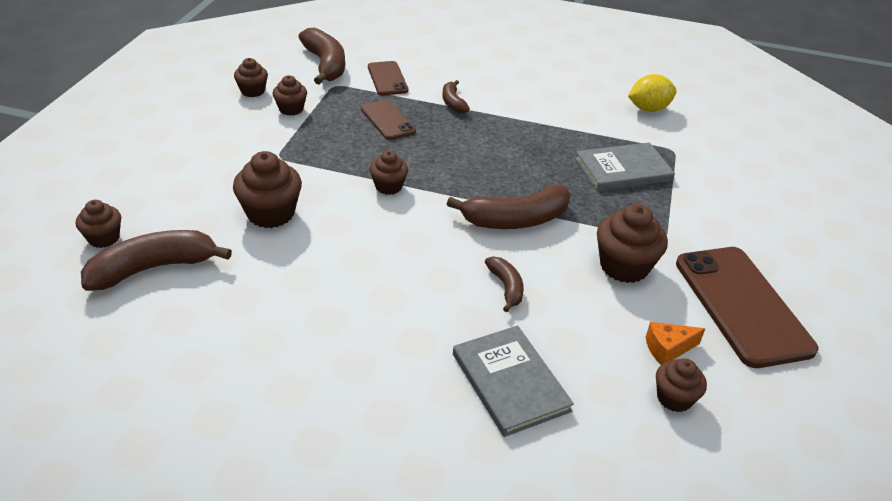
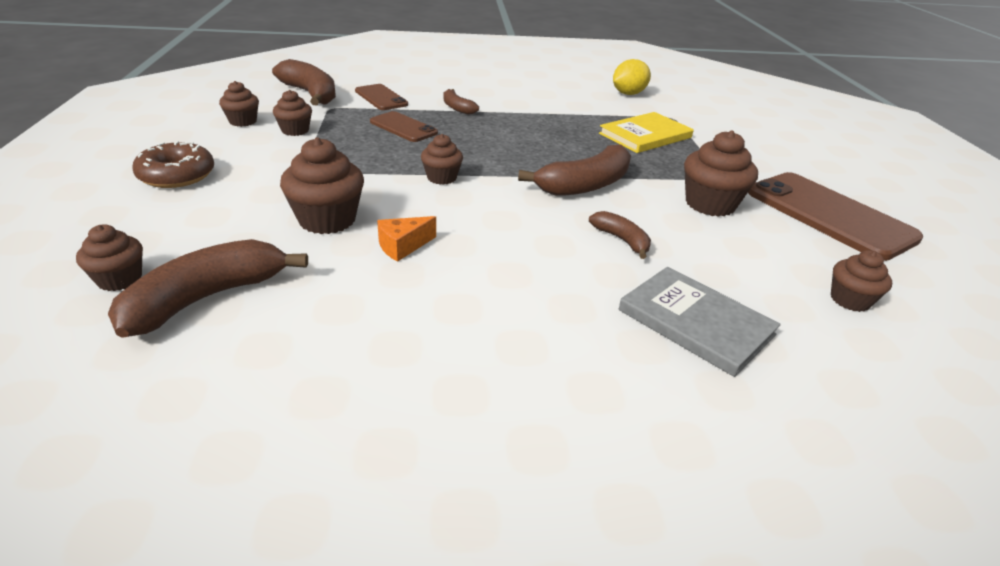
camera: 20 degrees left, 5 degrees down
grey book [575,143,675,191] -> yellow book [599,112,694,153]
orange cheese [646,322,705,365] -> orange cheese moved to [377,216,436,262]
none -> brown donut [132,141,214,188]

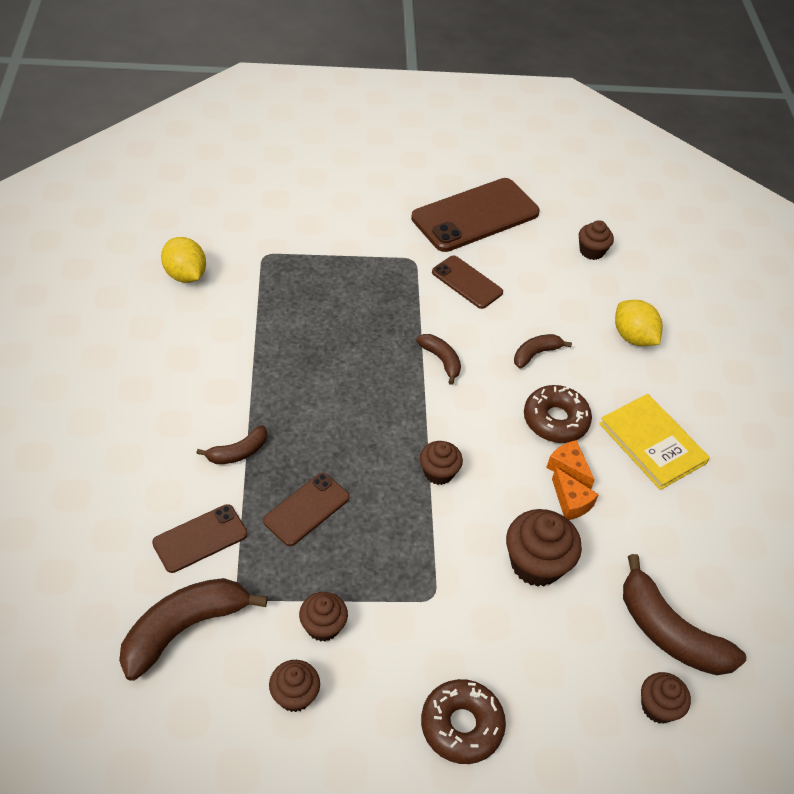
camera: 90 degrees left, 15 degrees up
brown banana [518,144,631,196] -> brown banana [416,334,461,385], size x0.54
yellow book [599,112,694,153] -> yellow book moved to [599,394,710,490]
grey book [619,267,781,377] -> yellow lemon [615,300,663,346]
brown cupcake [684,130,758,217] -> brown phone [432,256,503,309]
none -> brown donut [524,385,592,443]
none -> orange cheese [546,440,595,489]

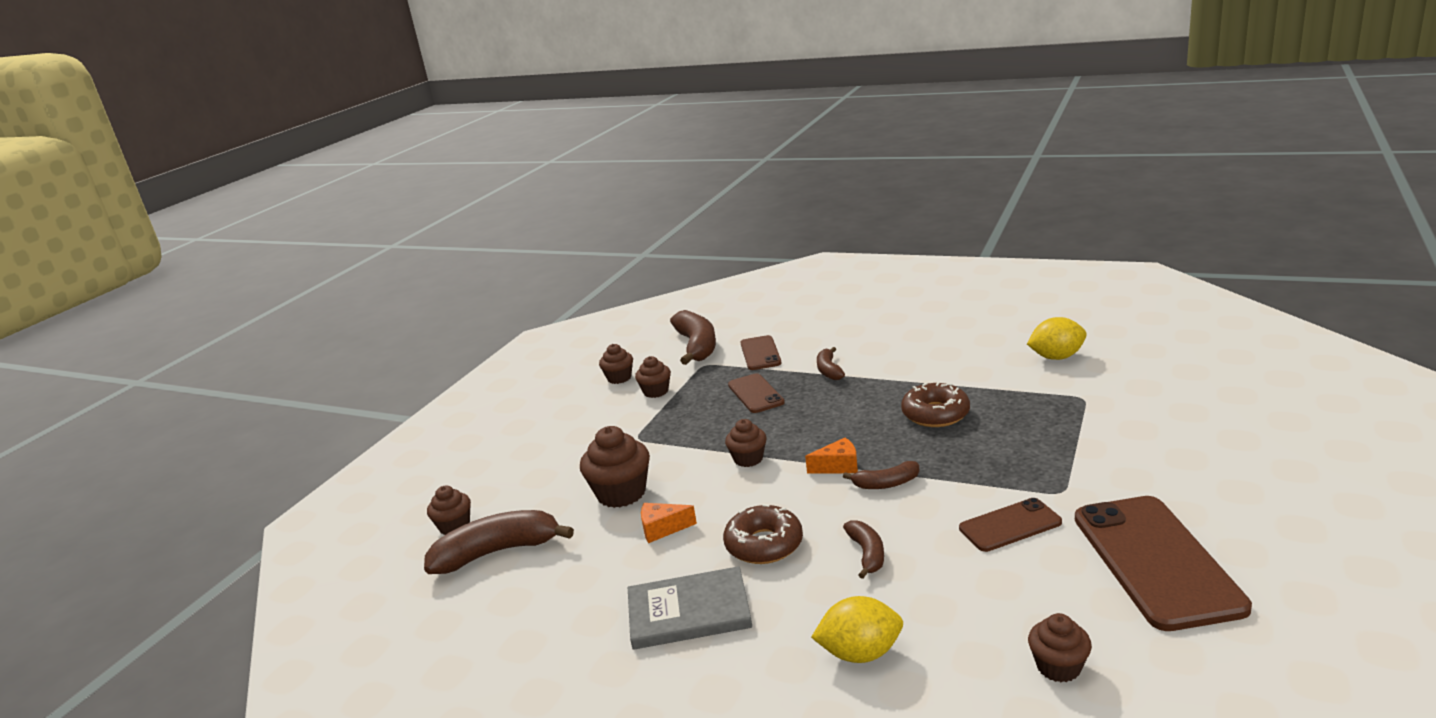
camera: 125 degrees right, 25 degrees down
brown donut [421,679,506,764] -> brown donut moved to [901,382,970,427]
orange cheese [546,440,595,489] -> orange cheese moved to [805,438,858,474]
yellow book [599,394,710,490] -> grey book [628,566,752,650]

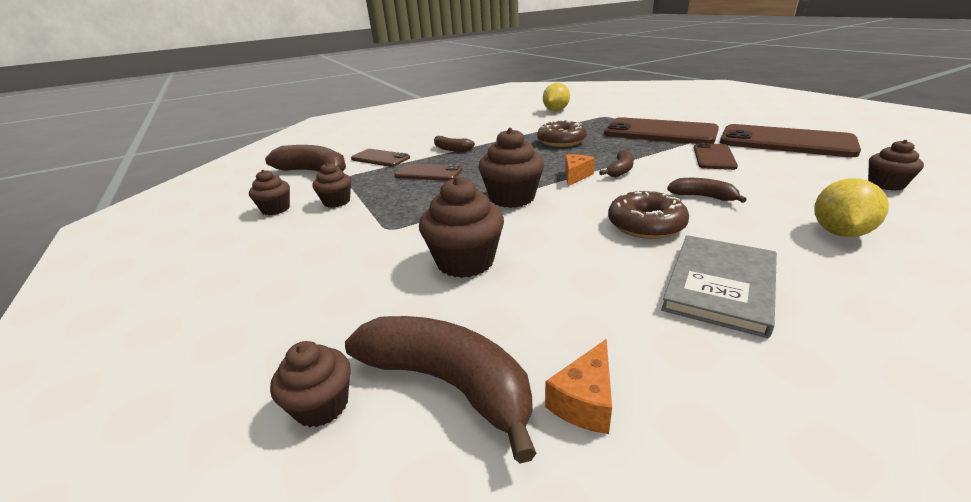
camera: 55 degrees left, 5 degrees up
brown banana [424,510,574,574] -> brown banana turned 105 degrees clockwise [345,316,537,463]
orange cheese [641,503,697,543] -> orange cheese moved to [545,339,612,434]
brown cupcake [725,419,767,467] -> brown cupcake [478,128,544,208], size x1.64
none -> brown phone [604,117,719,144]

